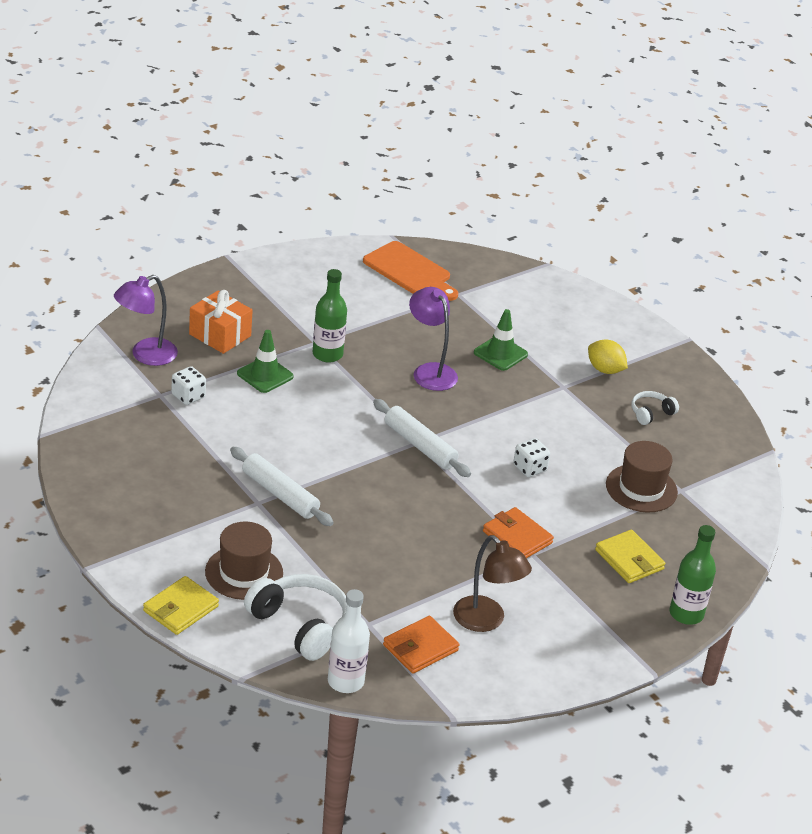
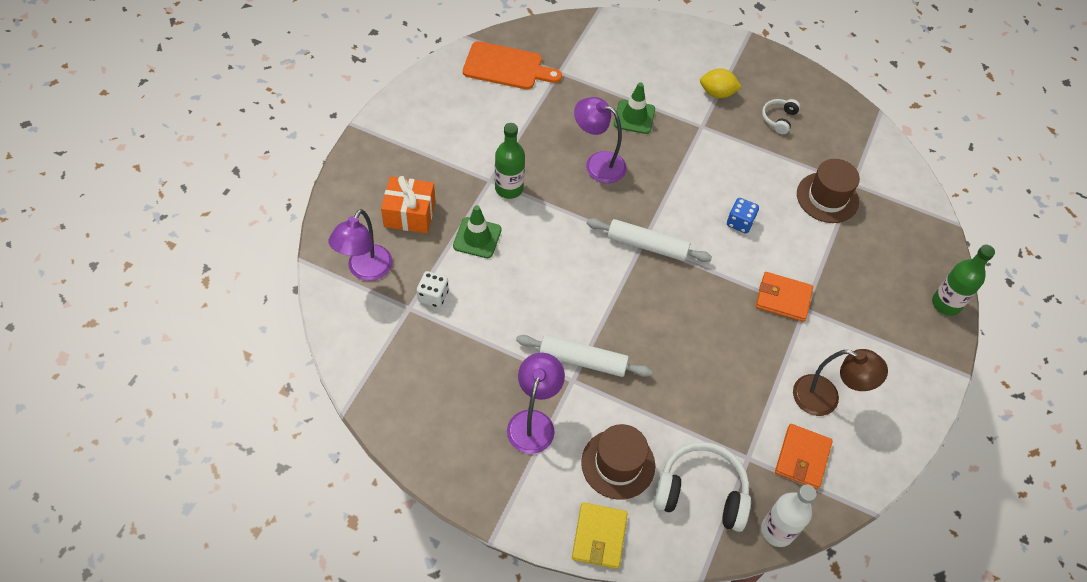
camera: 30 degrees left, 20 degrees up
white dice [513,438,550,477] -> blue dice [727,198,759,233]
yellow wallet [595,530,665,583] -> none
none -> purple lamp [507,353,565,454]

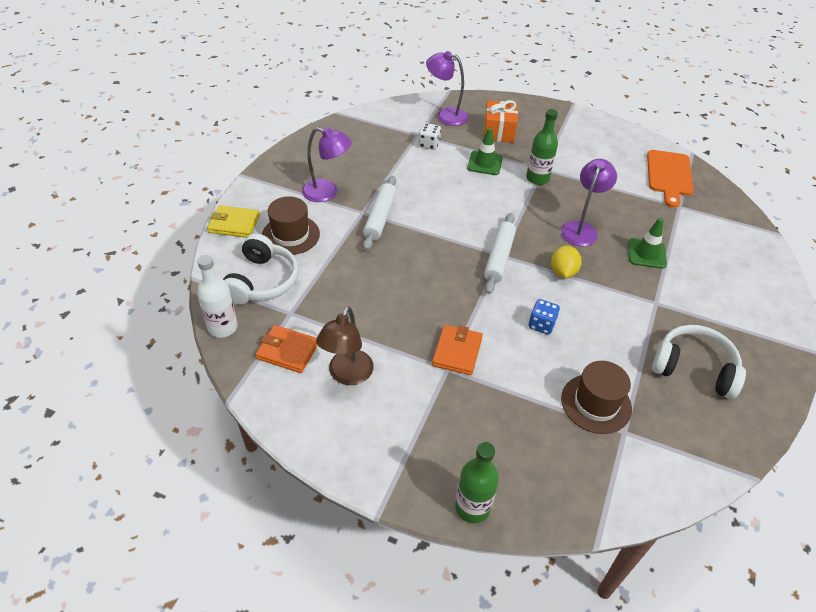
camera: 90 degrees right, 10 degrees down
yellow lemon [700,68,742,98] -> yellow lemon moved to [551,245,582,278]
white headphones [762,99,800,134] -> white headphones [652,325,746,399], size x1.92

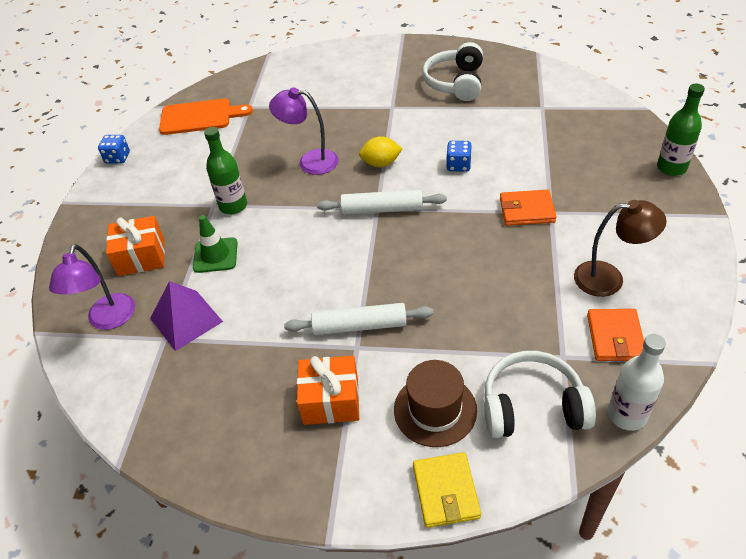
camera: 100 degrees left, 0 degrees up
purple lamp [302,127,352,202] -> orange gift [297,356,359,425]
white dice [418,123,441,150] -> purple pyramid [150,281,223,351]
brown hat [561,361,632,434] -> none
green traffic cone [628,218,667,269] -> none
none -> blue dice [98,135,130,164]

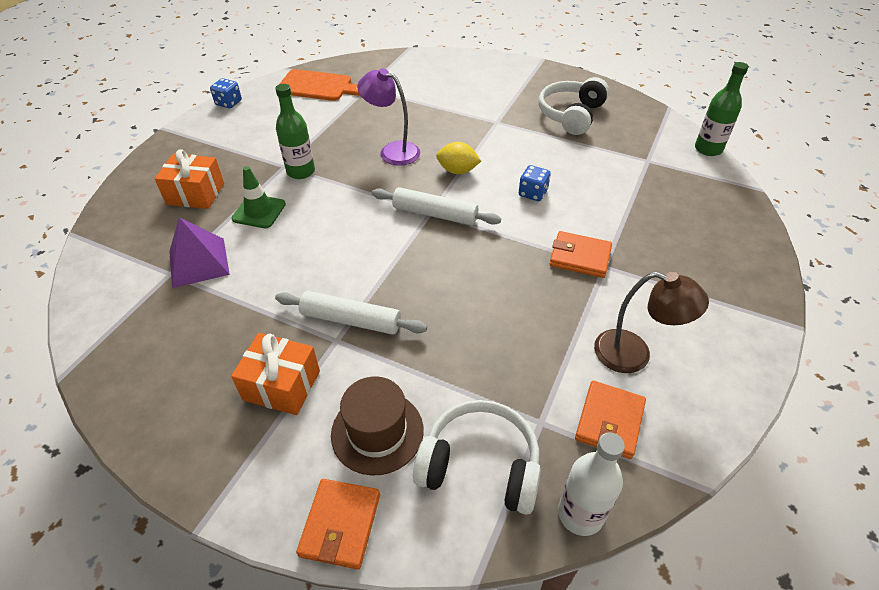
camera: 15 degrees right, 0 degrees up
purple lamp [49,244,135,330] -> none
yellow wallet [413,452,481,528] -> orange wallet [296,479,380,570]
green bottle [657,84,705,176] -> green bottle moved to [695,62,749,156]

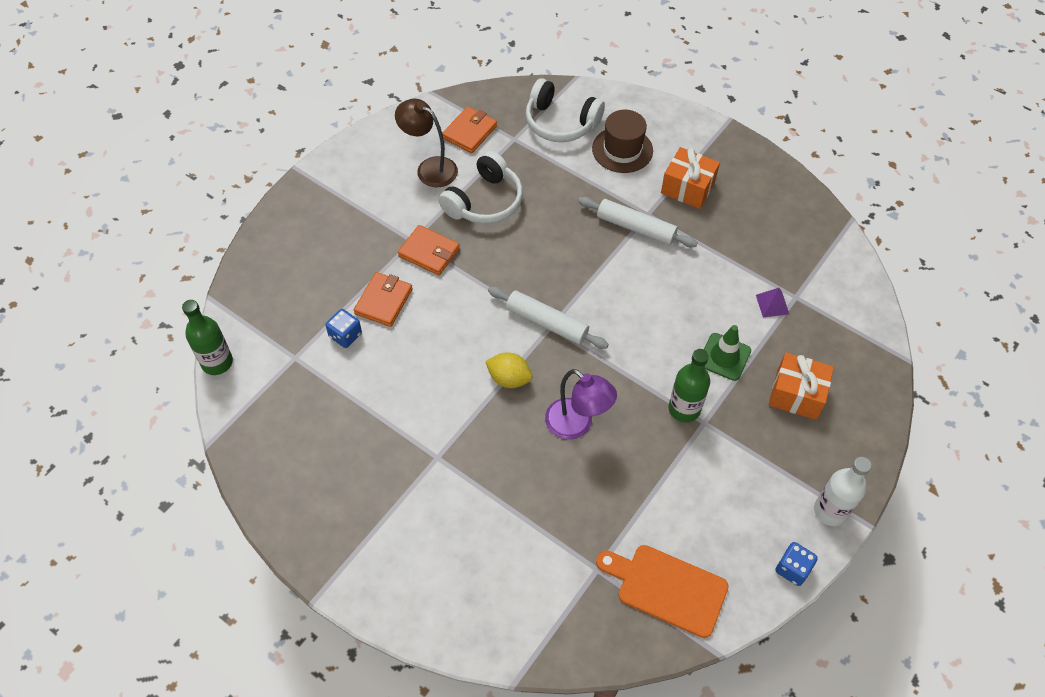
camera: 170 degrees left, 10 degrees up
purple pyramid [169,217,230,288] -> purple pyramid [756,288,789,317], size x0.55
orange wallet [296,479,380,570] -> orange wallet moved to [354,272,413,327]
blue dice [519,165,551,201] -> blue dice moved to [325,309,362,348]
white headphones [538,77,609,135] -> white headphones moved to [438,151,523,224]
white bottle [558,432,625,536] -> white bottle moved to [814,457,871,526]

